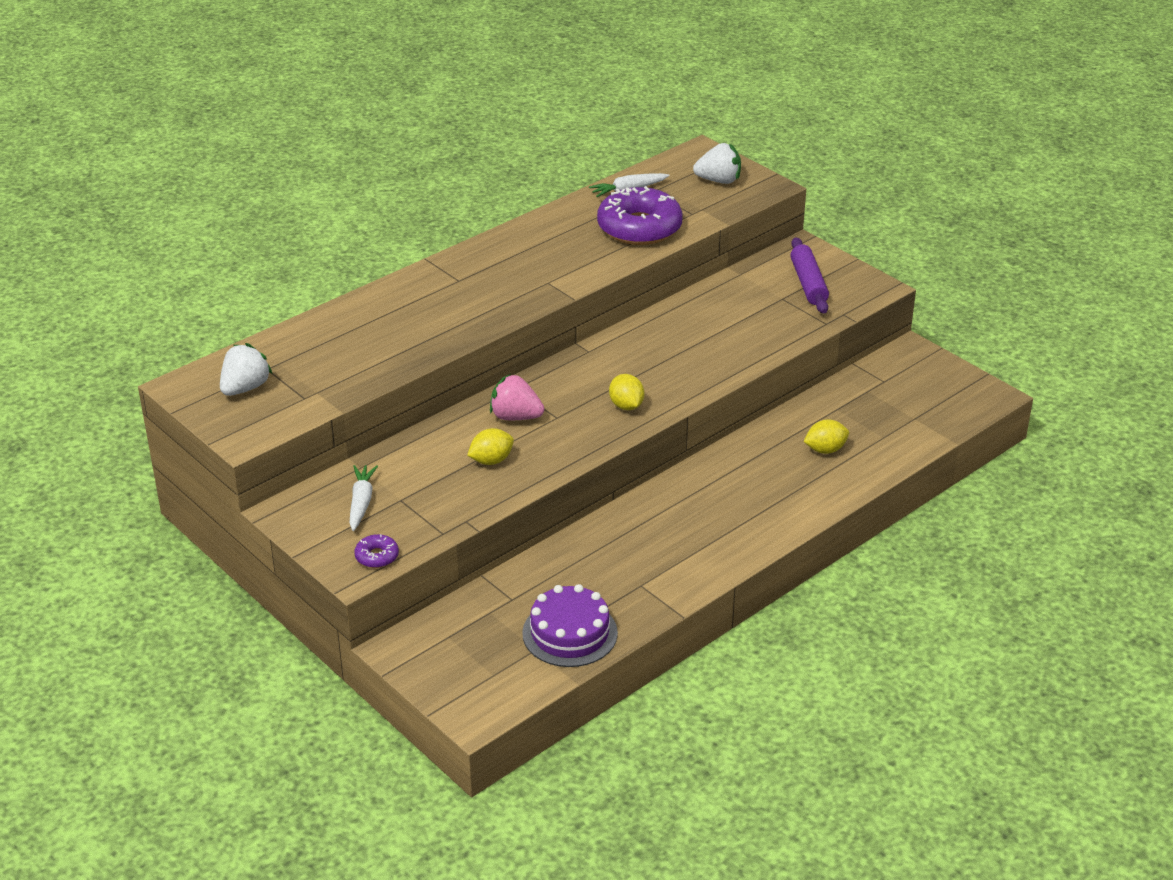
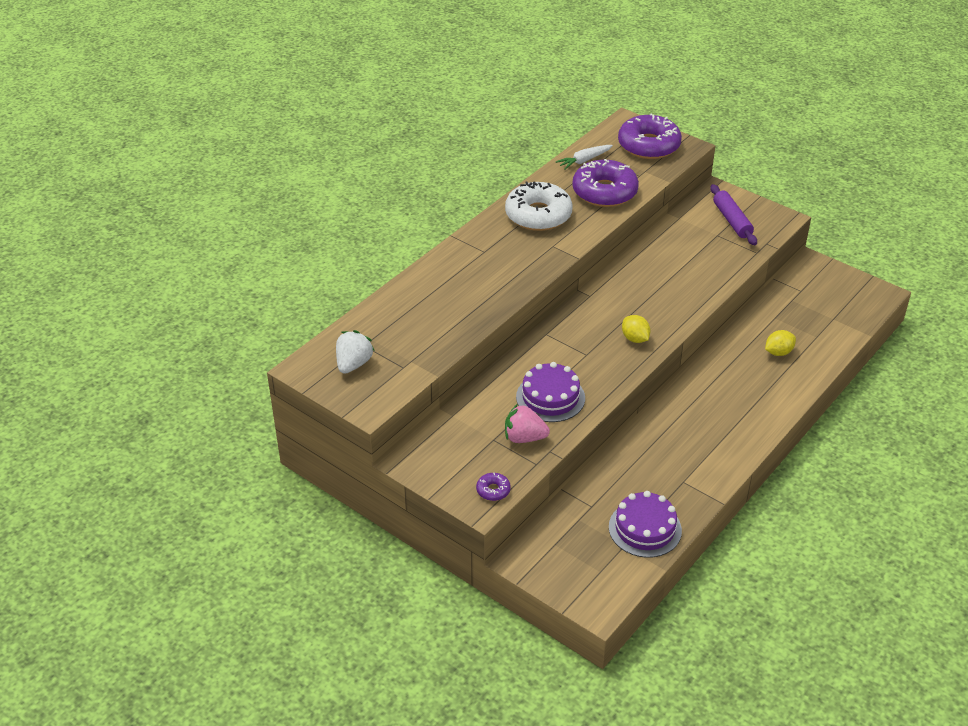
camera: 10 degrees left, 5 degrees up
white carrot [349,465,378,531] -> none
yellow lemon [467,428,514,465] -> purple cake [516,362,585,422]
pink strawberry [490,374,544,420] -> pink strawberry moved to [505,404,550,443]
white strawberry [693,143,741,184] -> purple donut [618,113,682,159]
none -> white donut [505,181,573,231]

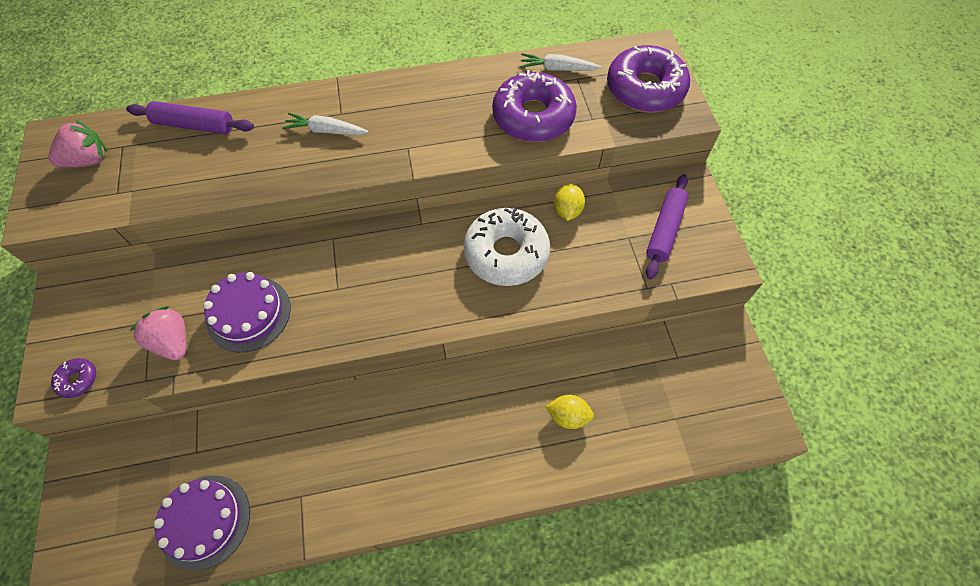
camera: 40 degrees right, 20 degrees up
white strawberry [336,330,375,374] -> pink strawberry [48,120,107,167]
white donut [505,181,573,231] -> white donut moved to [463,208,550,286]
yellow lemon [622,315,650,343] -> yellow lemon moved to [554,183,585,221]
none -> purple rolling pin [126,101,254,134]
none -> white carrot [282,113,368,135]

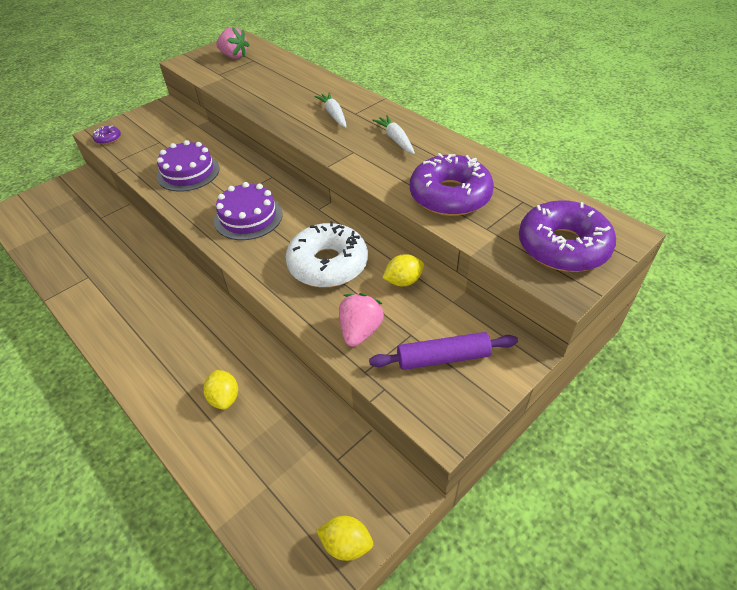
camera: 60 degrees right, 15 degrees down
purple rolling pin [126,101,254,134] -> none
pink strawberry [130,306,186,360] -> pink strawberry moved to [339,293,384,347]
purple cake [154,475,250,571] -> purple cake moved to [214,182,282,240]
white carrot [520,53,601,71] -> white carrot moved to [372,115,415,154]
none -> yellow lemon [316,516,373,561]

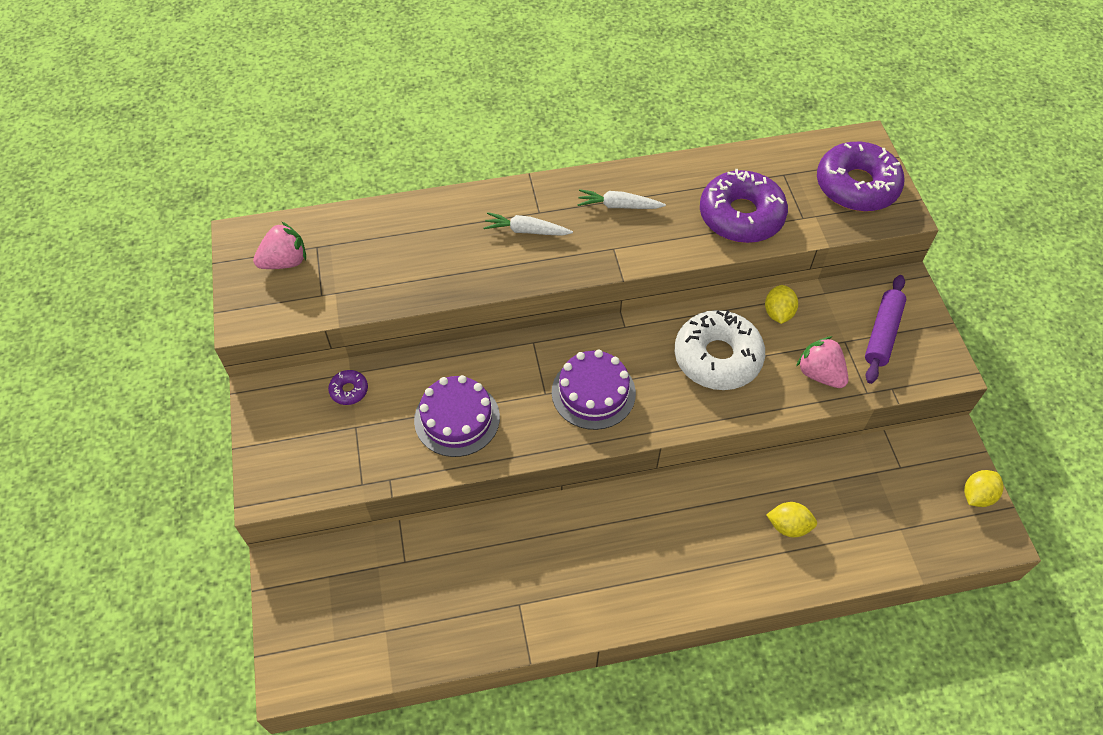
camera: 60 degrees left, 10 degrees up
purple donut [93,126,121,145] -> purple donut moved to [328,370,368,405]

